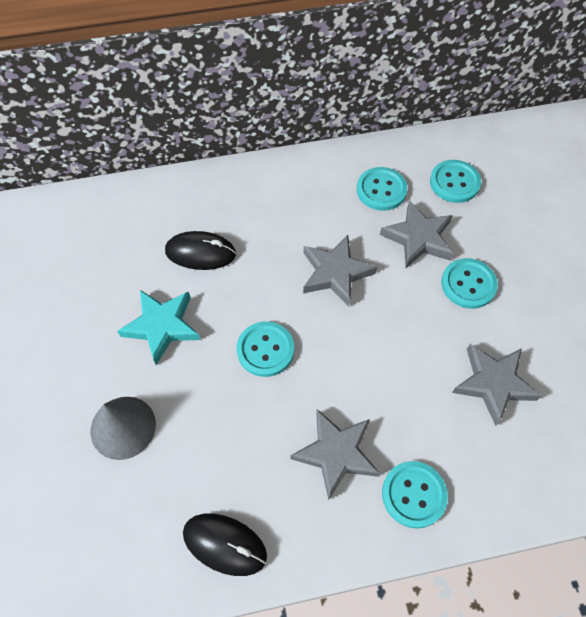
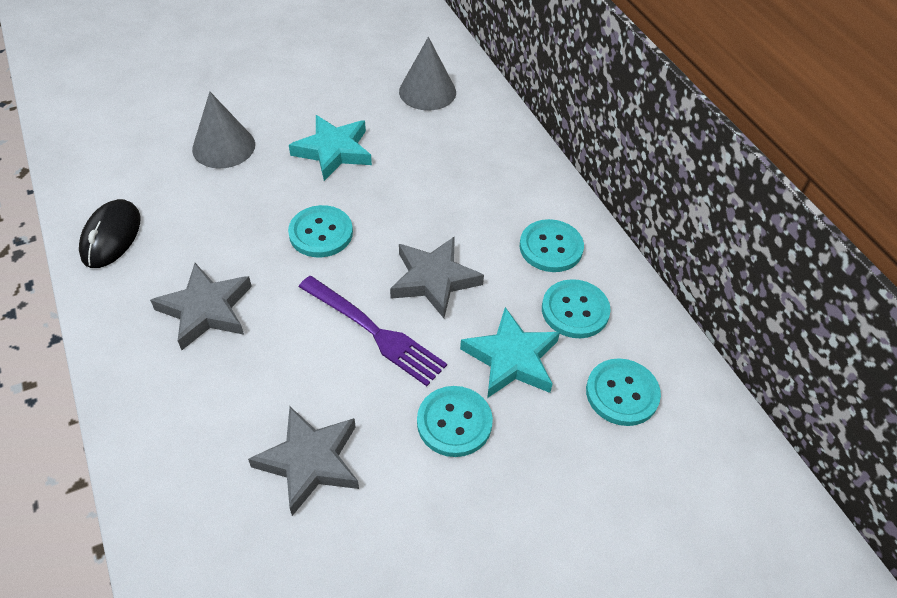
camera: 75 degrees right, 10 degrees down
black mouse [165,231,236,270] -> none
grey star [380,200,453,268] -> turquoise star [460,307,560,398]
turquoise button [382,461,448,529] -> turquoise button moved to [520,219,584,272]
none -> purple fork [299,276,447,386]
none -> grey cone [399,37,456,110]

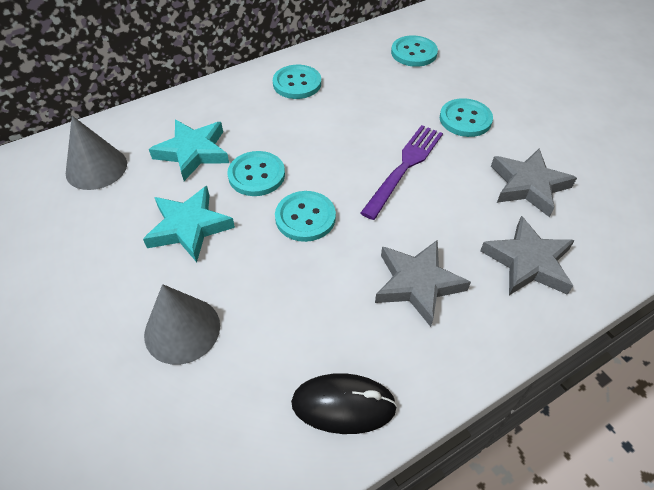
camera: 95 degrees left, 0 degrees up
grey star [390,236,484,318] -> grey star moved to [480,216,575,295]
turquoise star [460,307,560,398] -> turquoise star moved to [149,120,229,181]
turquoise button [542,279,611,338] -> turquoise button moved to [227,151,285,196]

